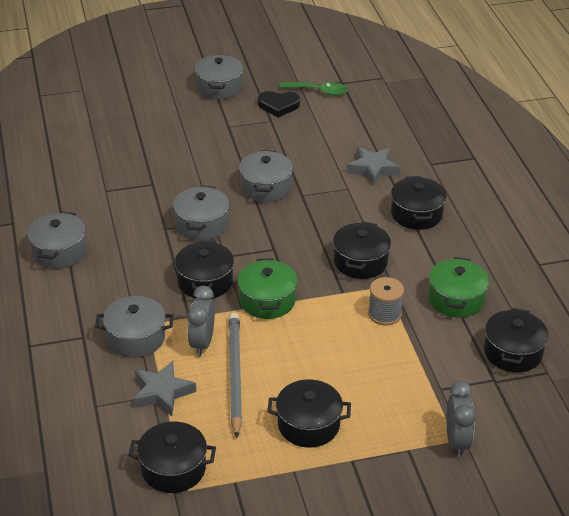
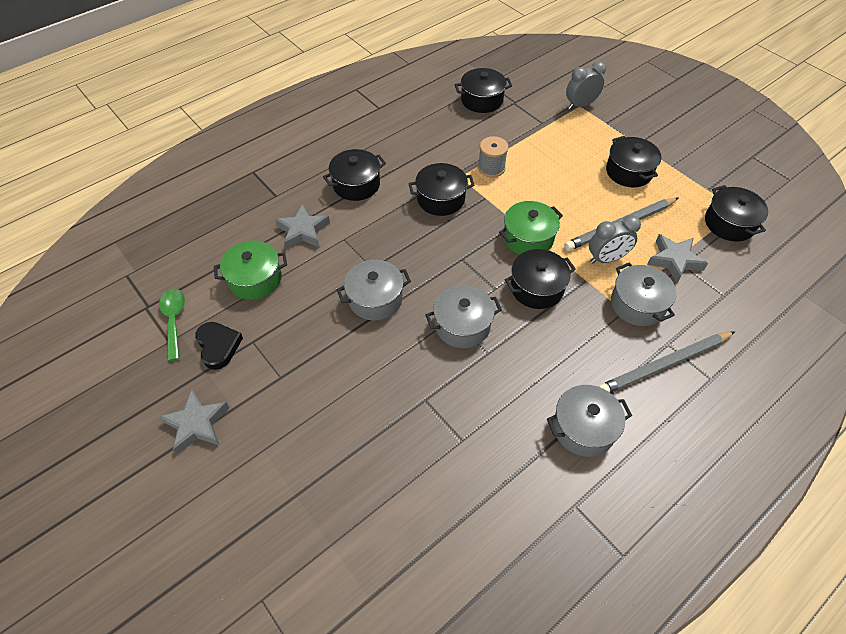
camera: 115 degrees left, 15 degrees up
grey pot [195,55,243,99] -> grey star [159,389,230,455]
green pot [428,257,489,318] -> green pot moved to [214,241,287,300]
none -> grey pencil [598,331,735,393]

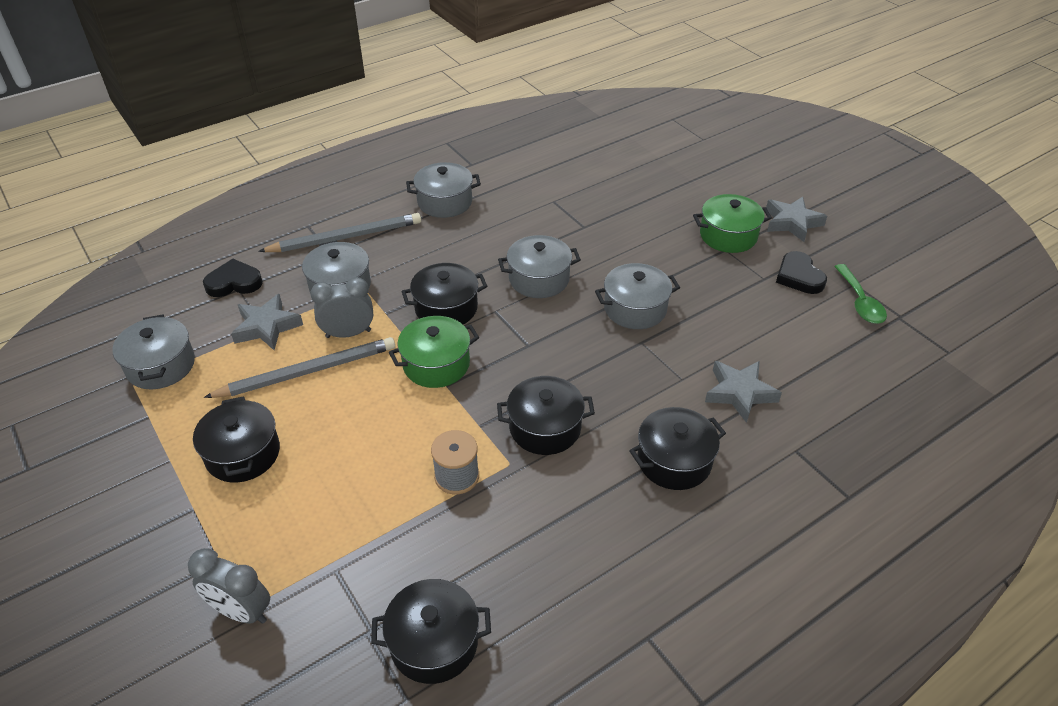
camera: 175 degrees left, 10 degrees down
green pot [214,241,287,300] -> green pot moved to [693,194,772,253]
grey clock [566,61,606,110] -> grey clock turned 45 degrees clockwise [188,548,270,624]
black pot [705,185,768,242] -> grey pot [112,315,195,389]
none -> black heart [203,259,263,297]

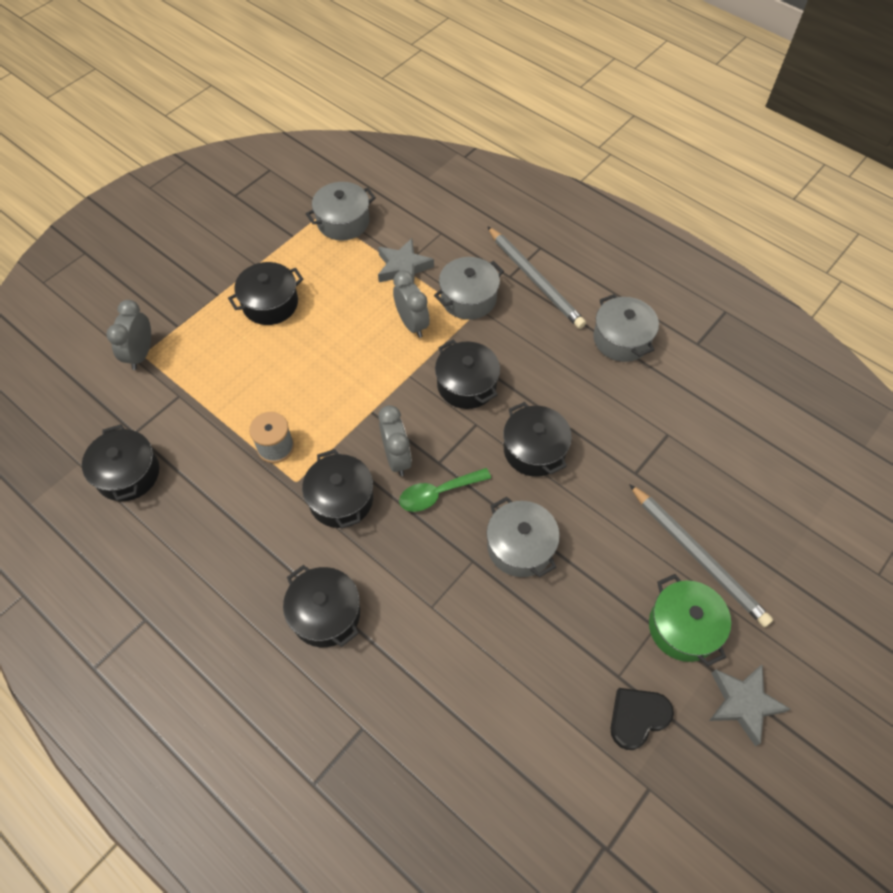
camera: 75 degrees right, 15 degrees up
black heart [203,259,263,297] -> none
grey pencil [204,337,395,398] -> grey pencil moved to [629,484,773,627]
green pot [389,316,479,388] -> none
grey pot [498,235,581,298] -> black pot [503,402,572,477]
grey star [705,361,782,423] -> none
green spoon [834,264,887,324] -> green spoon moved to [399,468,491,512]
none -> grey clock [378,405,412,476]

